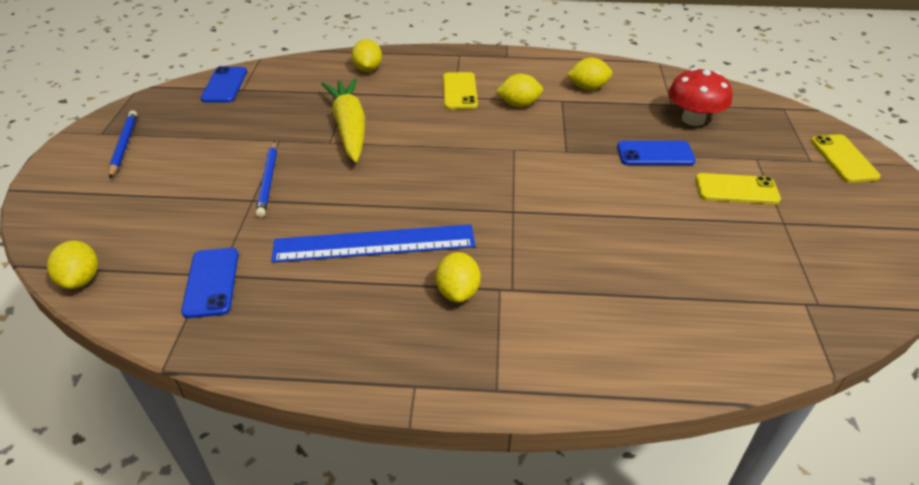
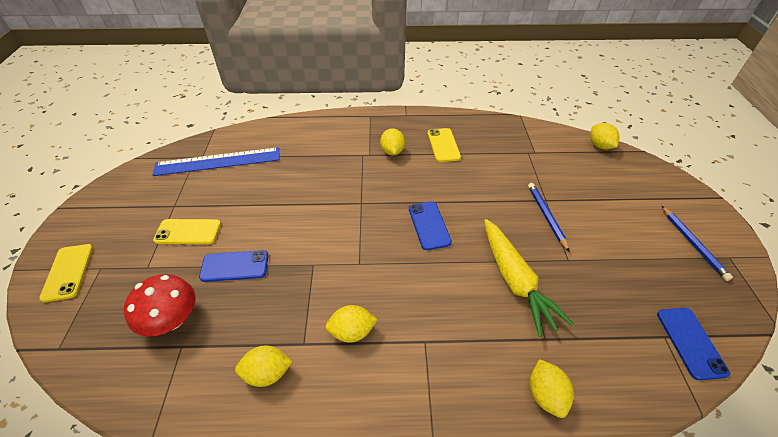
camera: 175 degrees right, 5 degrees up
blue phone [181,248,238,318] -> blue phone moved to [409,201,452,250]
blue ruler [271,224,475,263] -> blue ruler moved to [153,147,280,176]
yellow phone [443,72,478,109] -> yellow phone moved to [428,128,461,162]

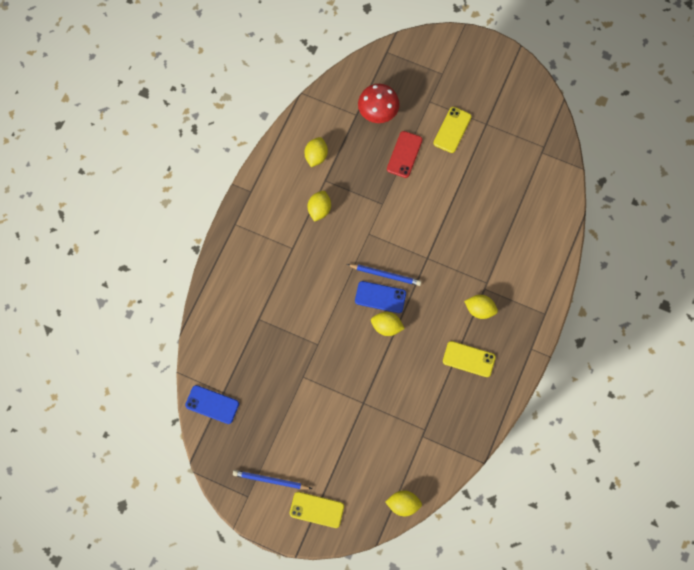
camera: 115 degrees right, 25 degrees up
yellow phone [39,244,93,302] -> yellow phone moved to [290,492,344,528]
blue ruler [153,147,280,176] -> none
blue phone [199,250,269,282] -> red phone [387,131,423,178]
yellow carrot [484,219,574,337] -> none
blue pencil [528,183,570,252] -> blue pencil moved to [347,264,421,286]
yellow lemon [530,359,574,418] -> yellow lemon moved to [371,312,405,336]

